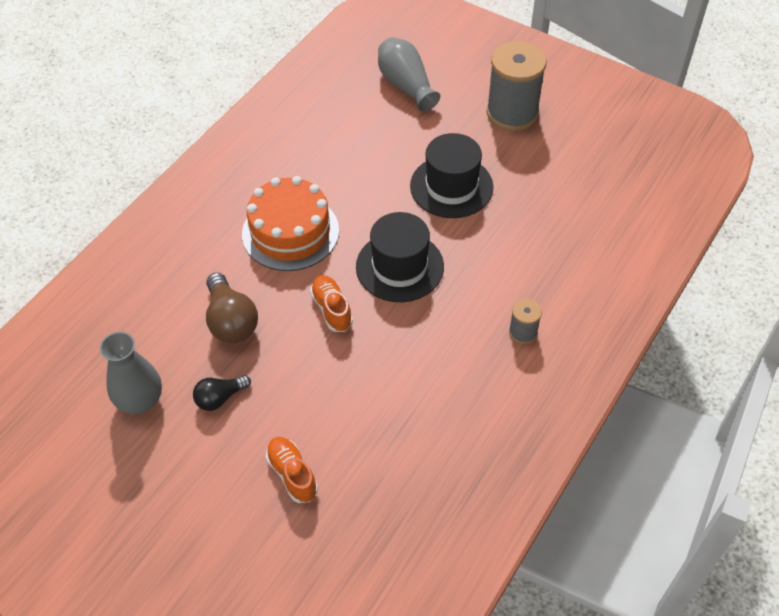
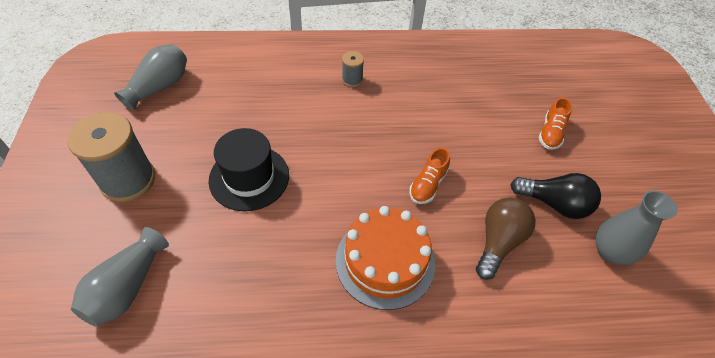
camera: 130 degrees left, 0 degrees up
black light bulb [193,375,251,411] -> black light bulb [510,173,601,219], size x1.62
black hat [356,212,444,302] -> none
none -> grey vase [114,44,187,111]

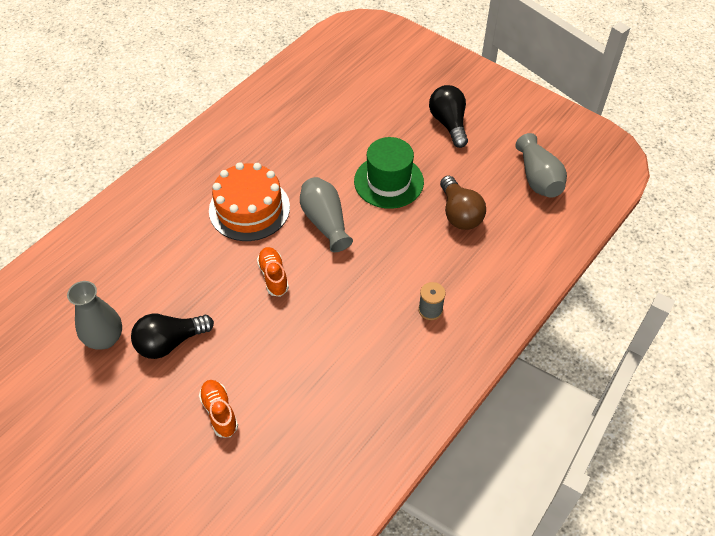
camera: 135 degrees right, 0 degrees up
grey spool [67,112,155,202] -> black light bulb [429,85,468,148]
grey vase [71,227,169,327] -> grey vase moved to [300,177,353,252]
black hat [209,128,289,211] -> green hat [354,137,424,209]
brown light bulb [476,197,536,280] -> brown light bulb moved to [440,176,486,230]

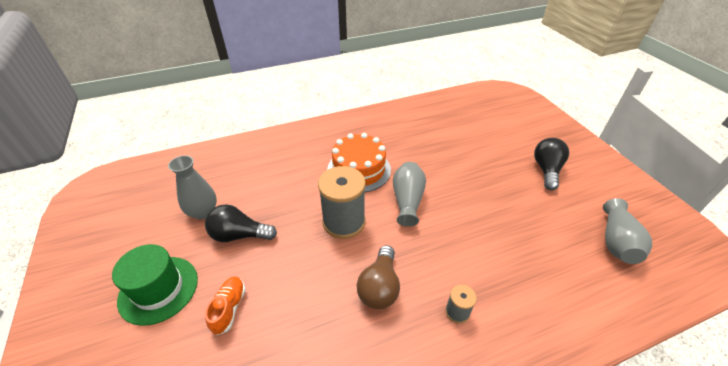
camera: 30 degrees right, 10 degrees down
orange shoe [257,247,289,297] -> grey spool [318,166,366,239]
green hat [354,137,424,209] -> green hat moved to [112,244,198,326]
brown light bulb [440,176,486,230] -> brown light bulb moved to [357,245,400,309]

